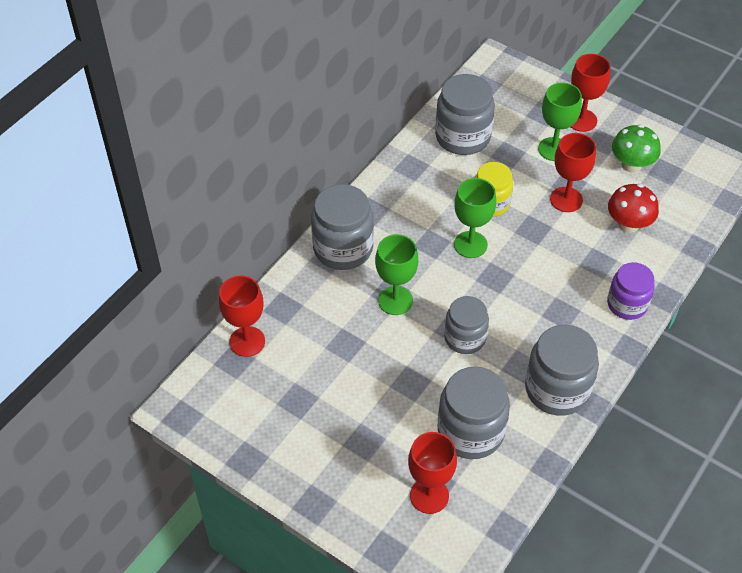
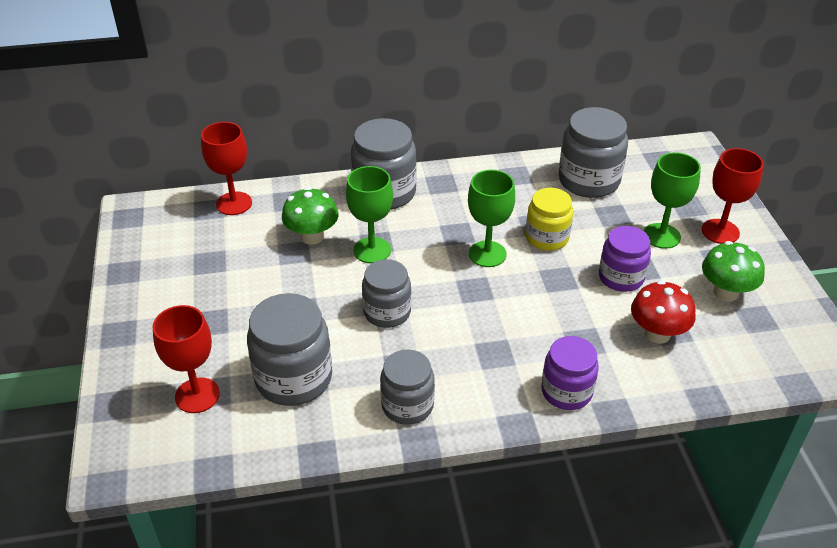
camera: 45 degrees right, 10 degrees down
grey jar [525,325,599,416] -> grey jar [380,349,435,425], size x0.66
red goblet [550,133,596,212] -> purple jar [599,226,651,292]
none -> green mushroom [282,187,339,245]

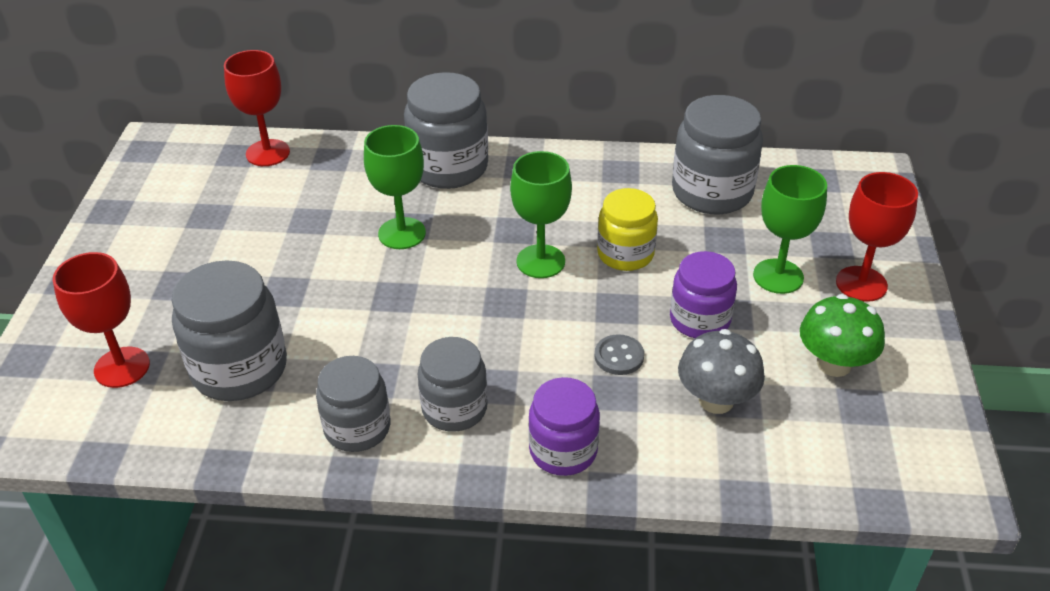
camera: 15 degrees right, 0 degrees up
green mushroom [282,187,339,245] -> none
grey jar [362,259,411,328] -> grey jar moved to [418,337,488,432]
red mushroom [631,280,696,344] -> grey mushroom [678,329,765,414]
none -> grey button [595,334,644,375]

